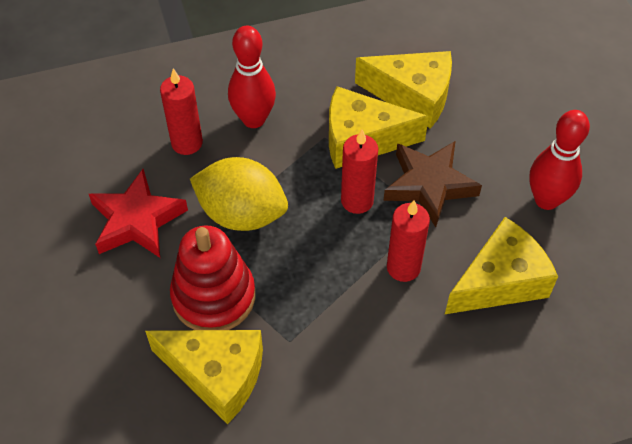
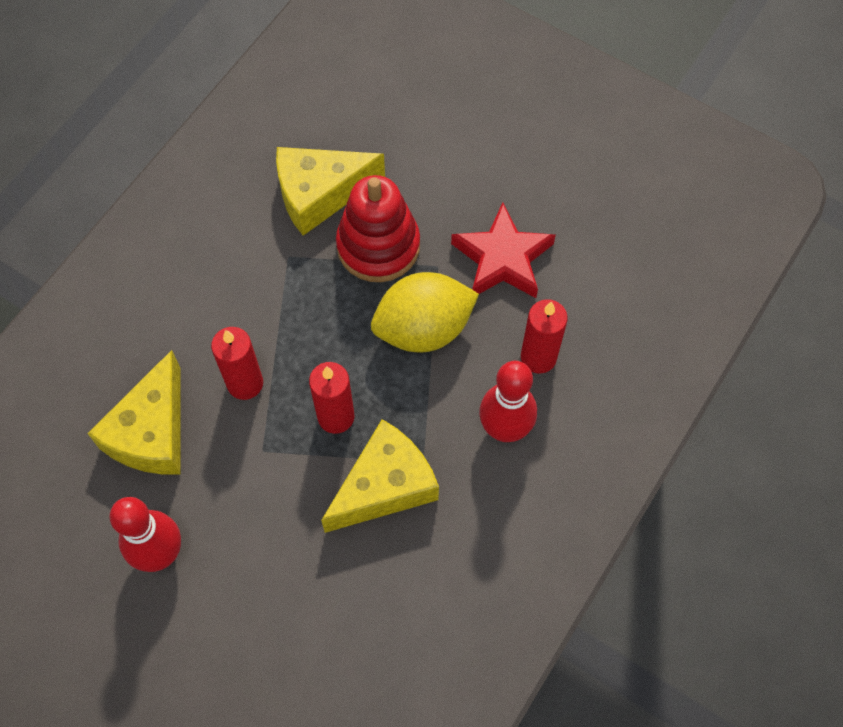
camera: 140 degrees right, 10 degrees up
yellow cheese [355,51,452,129] -> none
brown star [383,141,482,227] -> none

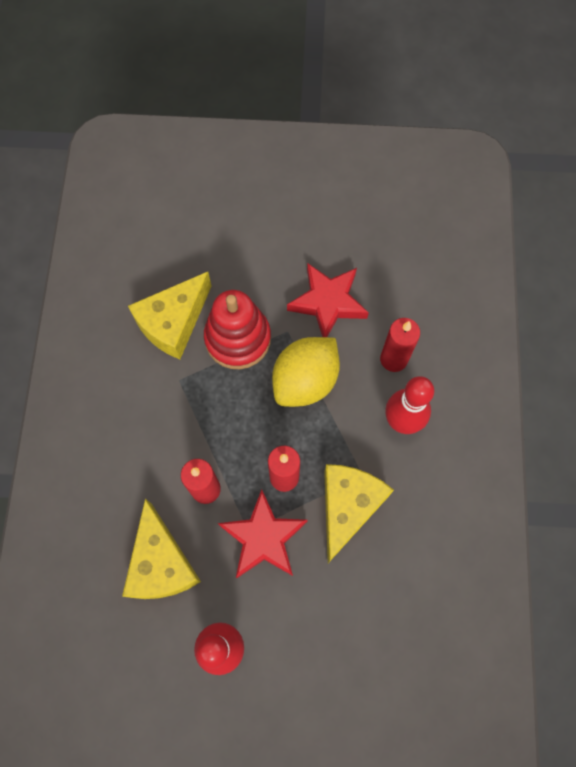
camera: 30 degrees left, 5 degrees up
none -> red star [218,490,308,578]

